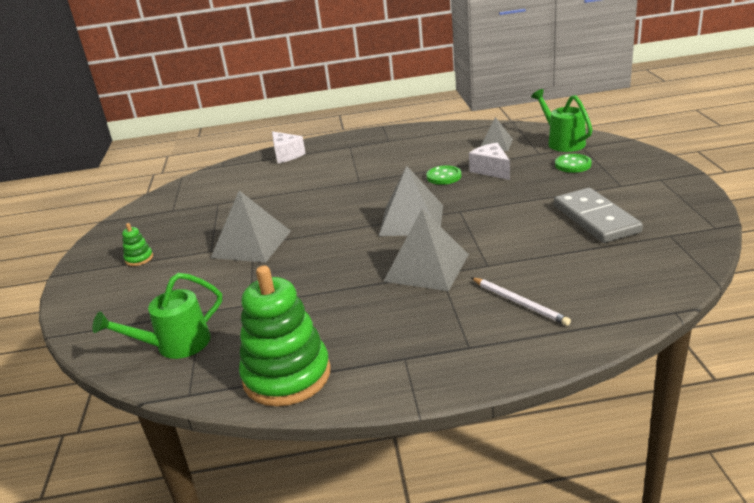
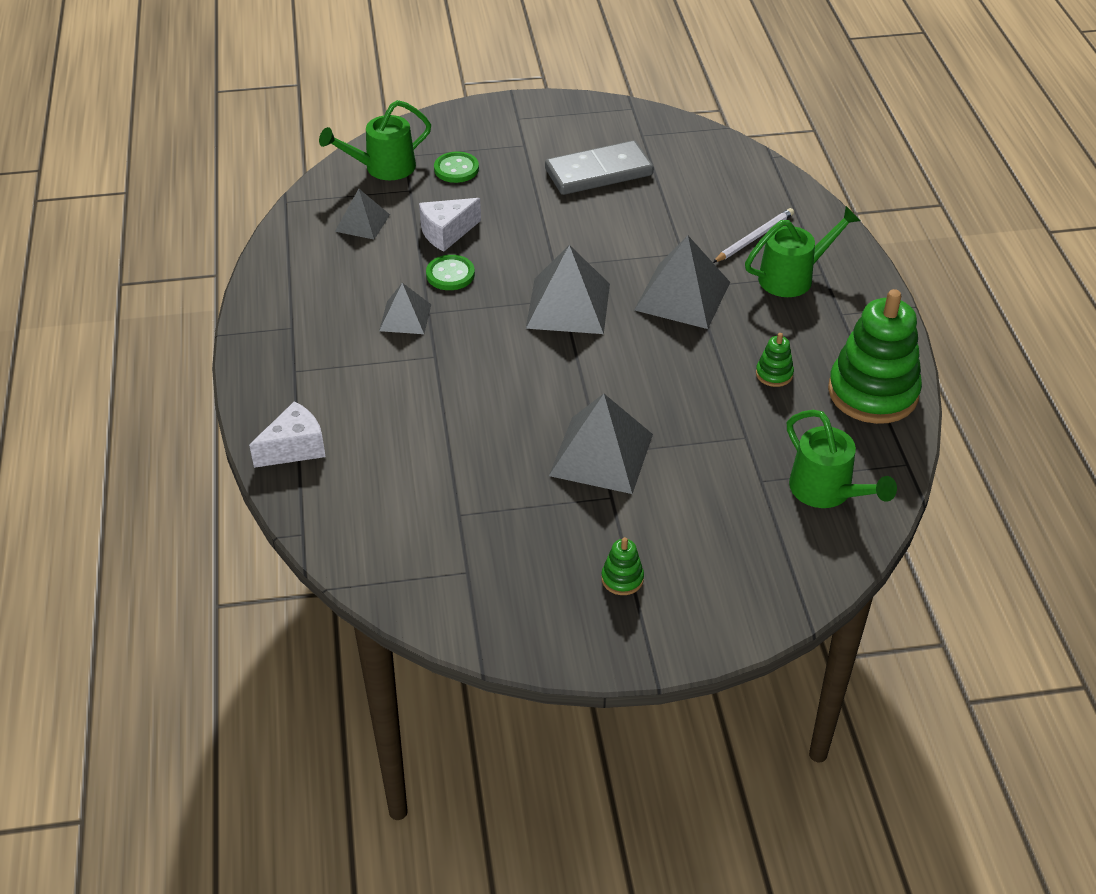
camera: 95 degrees left, 15 degrees up
none -> grey pyramid [379,283,431,334]
none -> green watering can [745,206,860,297]
none -> green stacking toy [756,333,794,387]

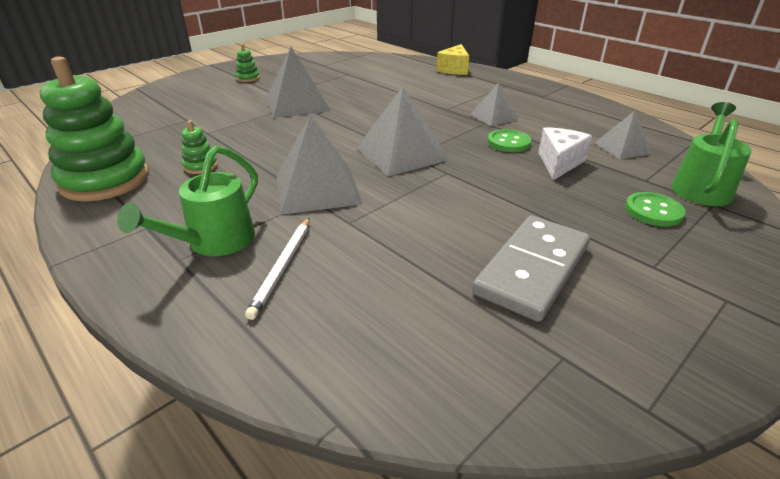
camera: 145 degrees right, 10 degrees down
white cheese [249,401,326,468] -> yellow cheese [436,44,469,75]
green watering can [787,410,897,508] -> none

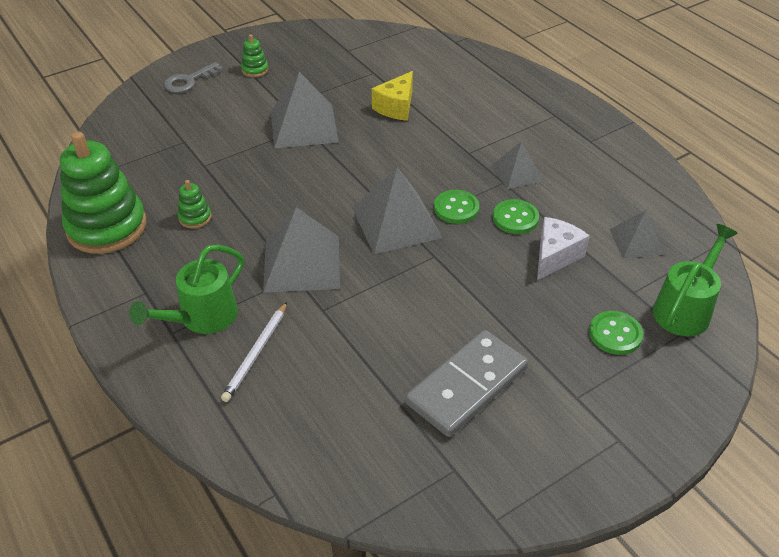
camera: 10 degrees right, 10 degrees up
yellow cheese [436,44,469,75] -> yellow cheese moved to [372,71,413,121]
none -> grey key [164,62,223,93]
none -> green button [434,190,479,224]

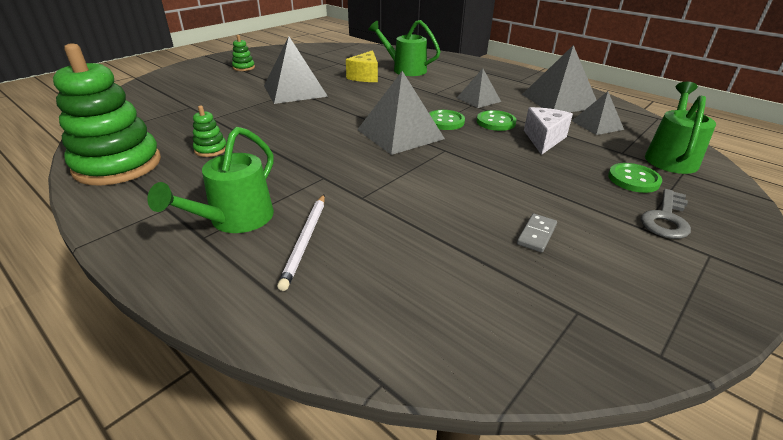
camera: 15 degrees left, 10 degrees down
grey key [164,62,223,93] -> grey key moved to [641,189,691,239]
grey pyramid [263,207,340,292] -> grey pyramid moved to [522,45,596,112]
grey domino [405,330,528,437] -> grey domino [517,214,557,252], size x0.41
none -> green watering can [368,20,441,76]

